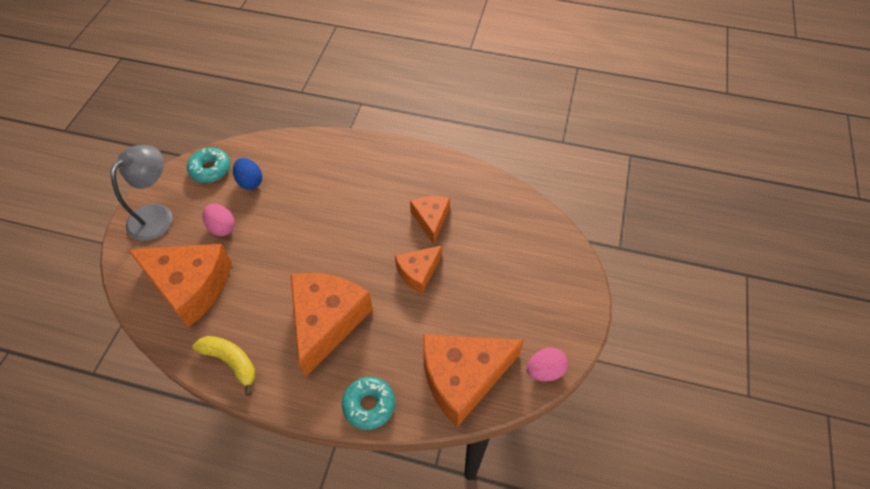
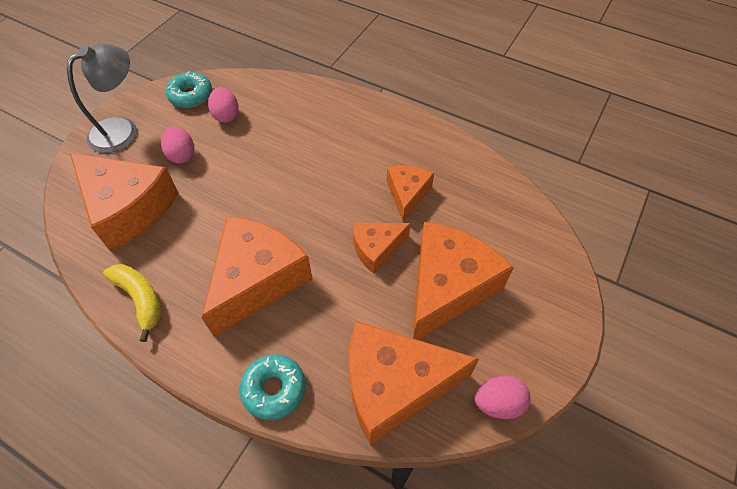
camera: 15 degrees right, 0 degrees up
blue egg [233,158,262,190] -> pink egg [208,87,239,123]
none -> orange cheese [413,222,514,340]

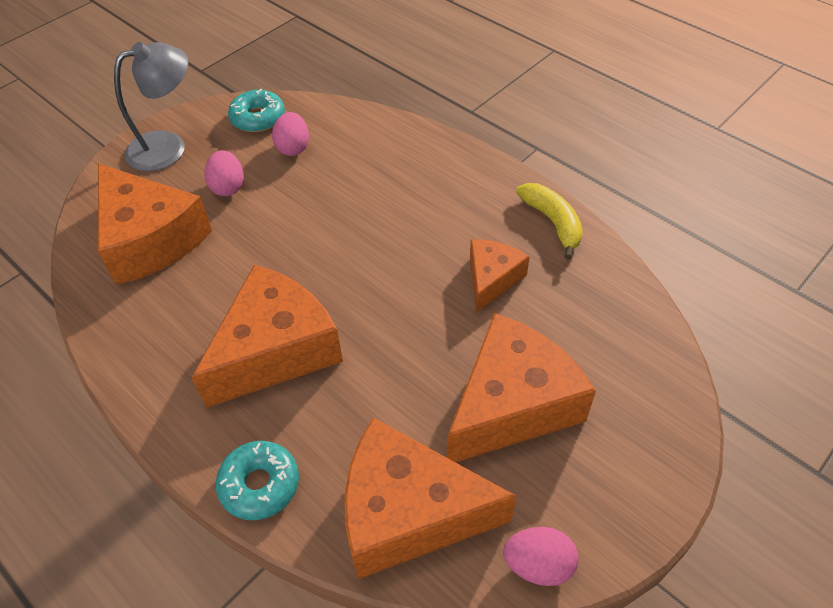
camera: 15 degrees right, 5 degrees down
yellow banana [103,264,161,342] -> yellow banana moved to [516,183,583,260]
orange cheese [353,223,411,274] -> none

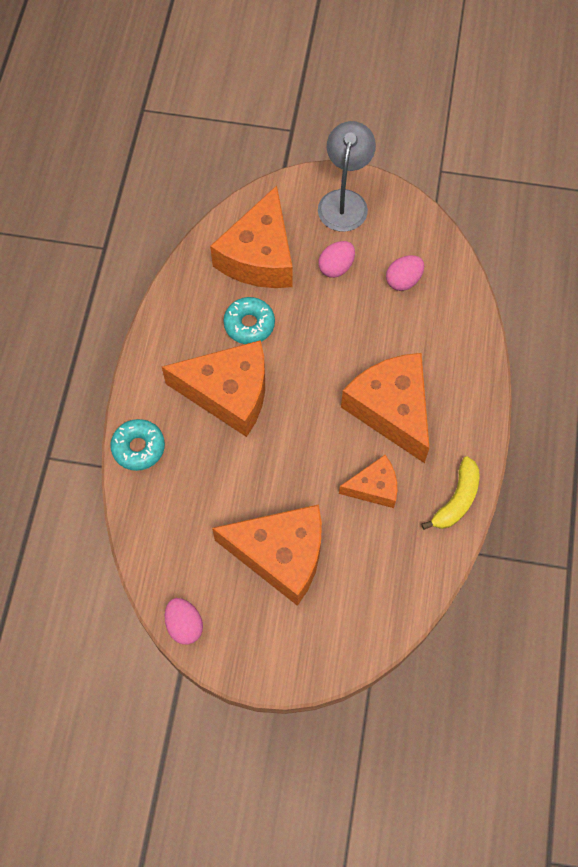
camera: 55 degrees right, 15 degrees up
grey lamp [114,42,188,171] -> grey lamp turned 105 degrees counterclockwise [318,121,376,232]
turquoise donut [228,89,285,132] -> turquoise donut moved to [224,297,275,344]
orange cheese [345,418,517,579] -> orange cheese moved to [341,353,429,463]

